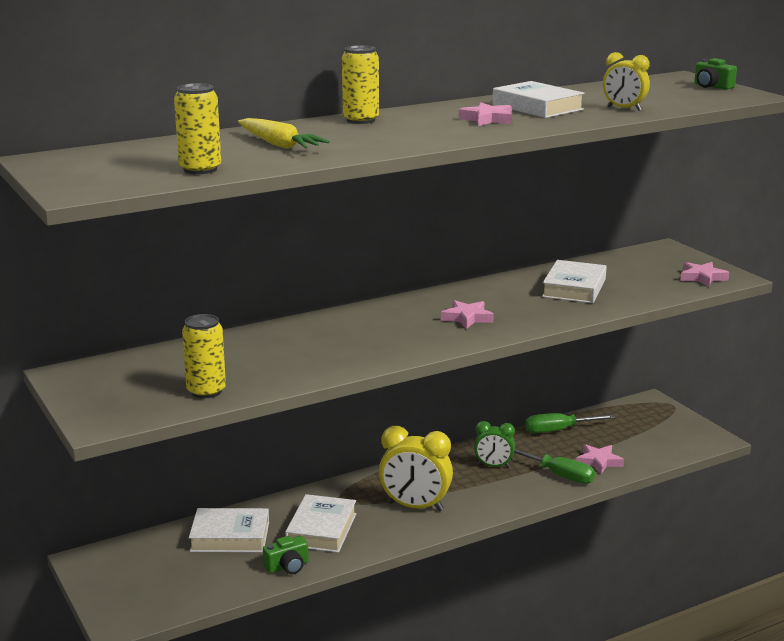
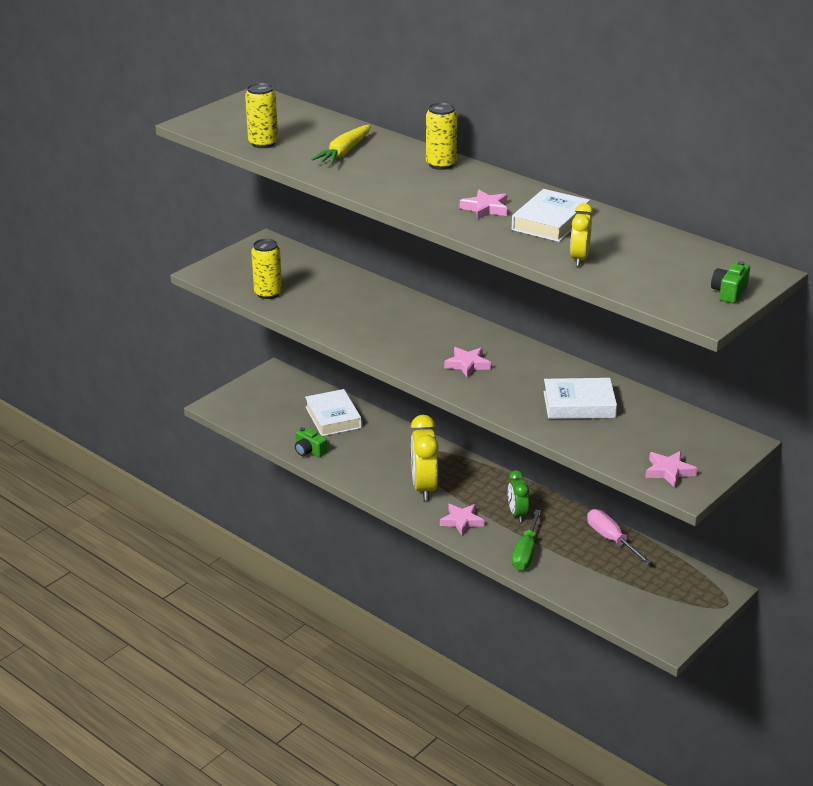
camera: 70 degrees right, 10 degrees up
white book [285,494,356,553] -> none
green screwdriver [525,413,615,433] -> pink screwdriver [587,509,652,564]
pink star [576,444,624,474] -> pink star moved to [440,504,484,536]

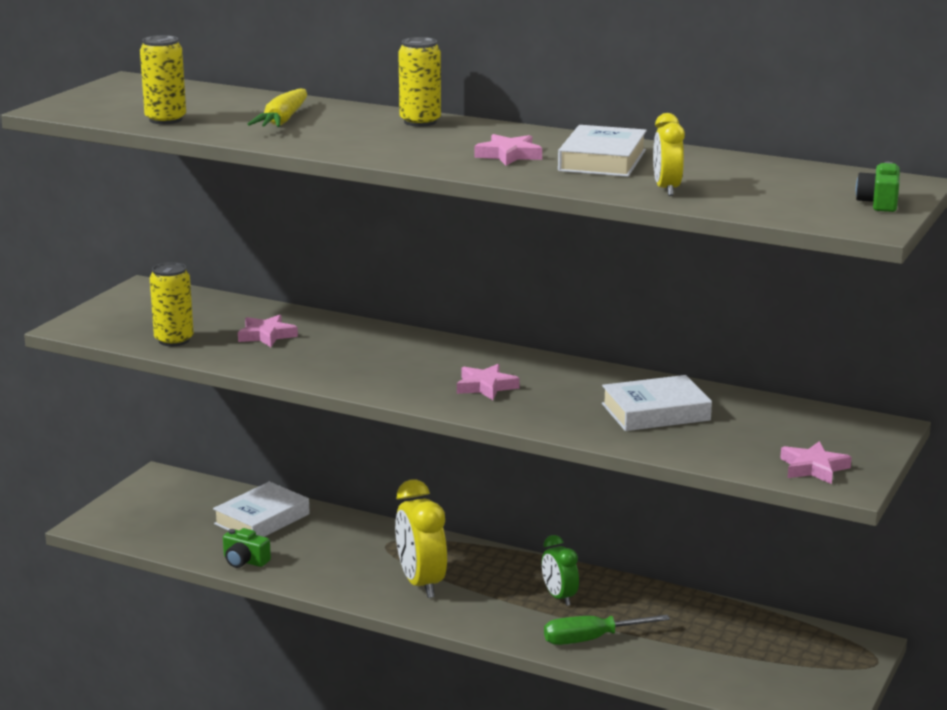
camera: 15 degrees left, 10 degrees down
white book [305,389,362,436] -> white book turned 75 degrees clockwise [213,481,310,537]
pink star [440,504,484,536] -> pink star moved to [238,315,298,347]
green screwdriver [512,510,541,571] -> green screwdriver turned 75 degrees clockwise [544,615,670,645]
pink screwdriver [587,509,652,564] -> none

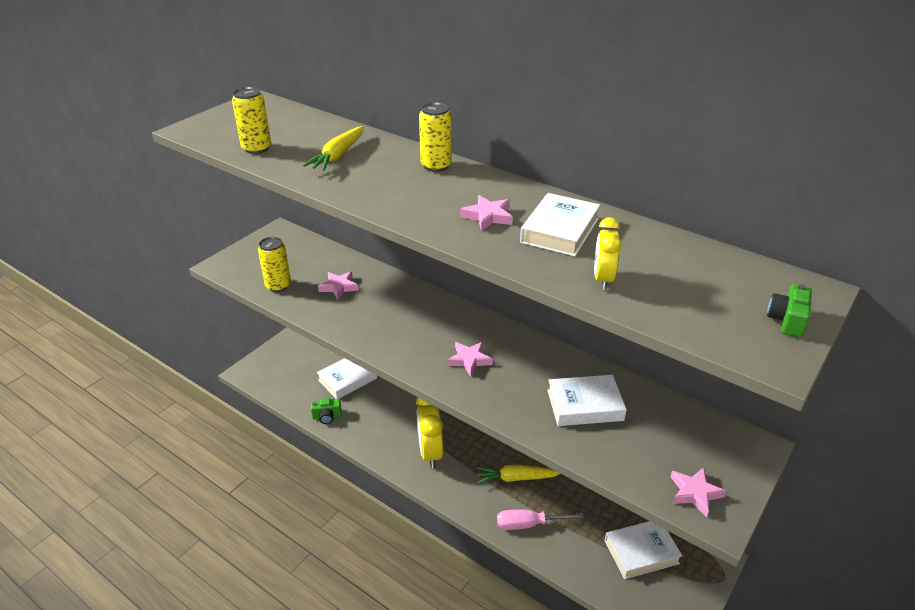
camera: 10 degrees right, 15 degrees up
green camera [223,528,271,568] -> green camera turned 45 degrees counterclockwise [311,398,342,424]
green clock [542,535,579,606] -> yellow carrot [476,465,561,484]
green screwdriver [544,615,670,645] -> pink screwdriver [497,510,584,530]
none -> white book [605,521,682,579]

